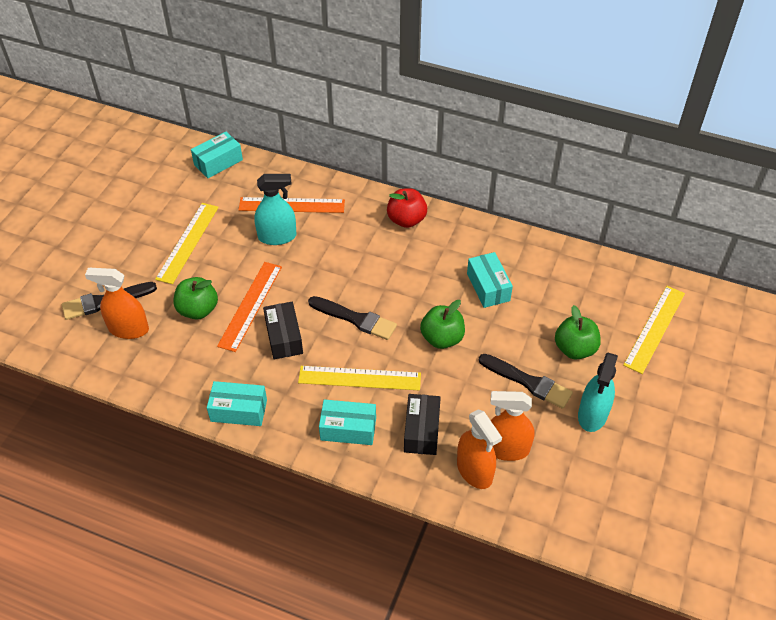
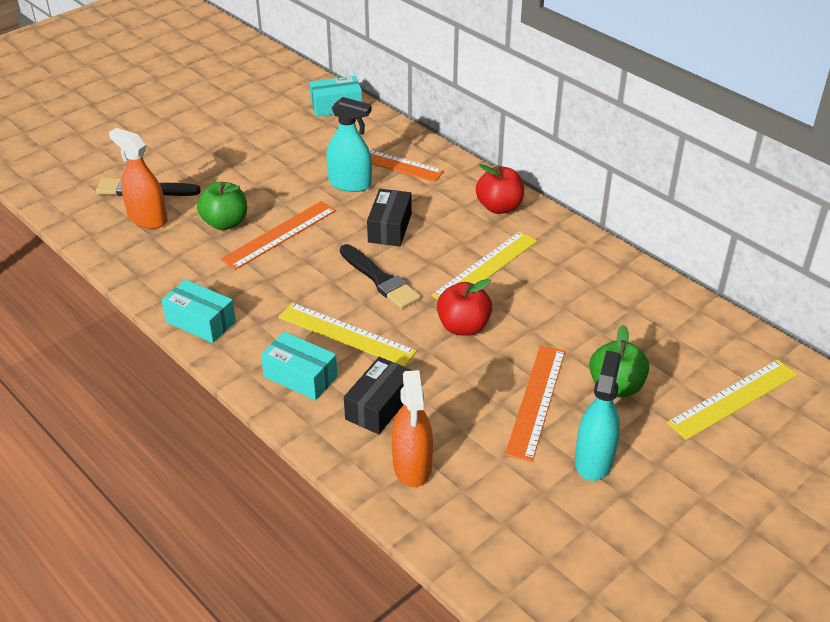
camera: 25 degrees right, 10 degrees down
yellow ruler [155,203,219,284] -> yellow ruler moved to [431,231,537,300]
black box [263,302,303,359] -> black box moved to [367,189,412,246]
green apple [420,300,465,349] -> red apple [437,279,493,336]
turquoise box [467,252,513,308] -> none
black brush [479,354,573,409] -> orange ruler [505,346,565,462]
orange spray bottle [490,391,535,461] -> none
turquoise spray bottle [578,353,618,432] -> turquoise spray bottle turned 150 degrees clockwise [575,350,621,481]

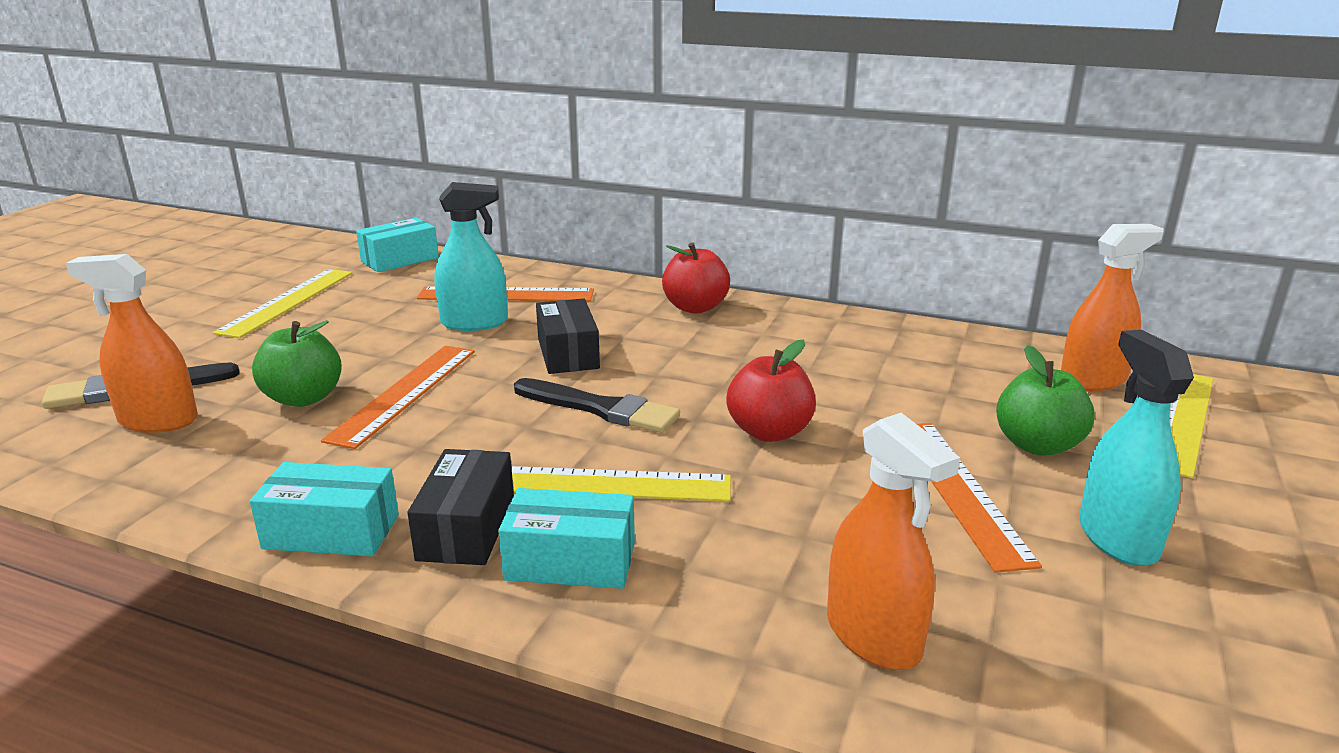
camera: 25 degrees left, 15 degrees down
black box [344,357,413,434] -> black box moved to [408,449,514,565]
yellow ruler [431,231,537,300] -> yellow ruler moved to [213,269,352,338]
none -> orange spray bottle [1061,224,1164,391]

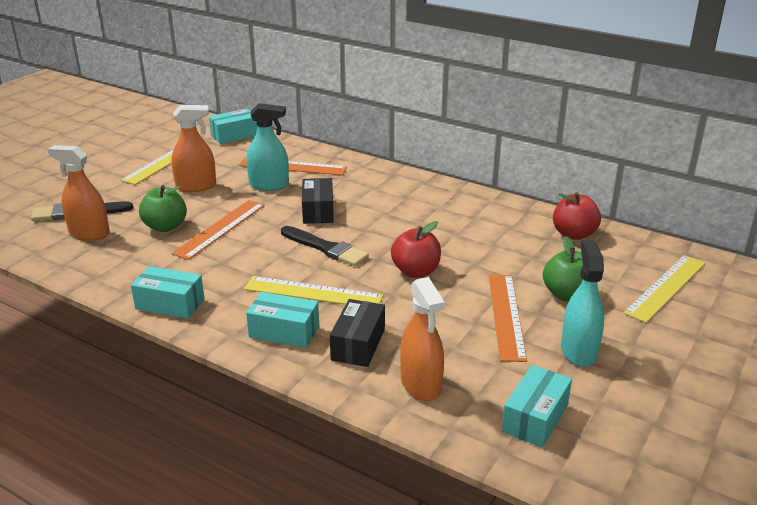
camera: 10 degrees right, 5 degrees up
black box [408,449,514,565] -> black box moved to [330,299,385,367]
red apple [662,242,730,314] -> red apple moved to [553,192,601,240]
orange spray bottle [1061,224,1164,391] -> orange spray bottle moved to [171,105,216,192]
none -> turquoise box [502,365,572,448]

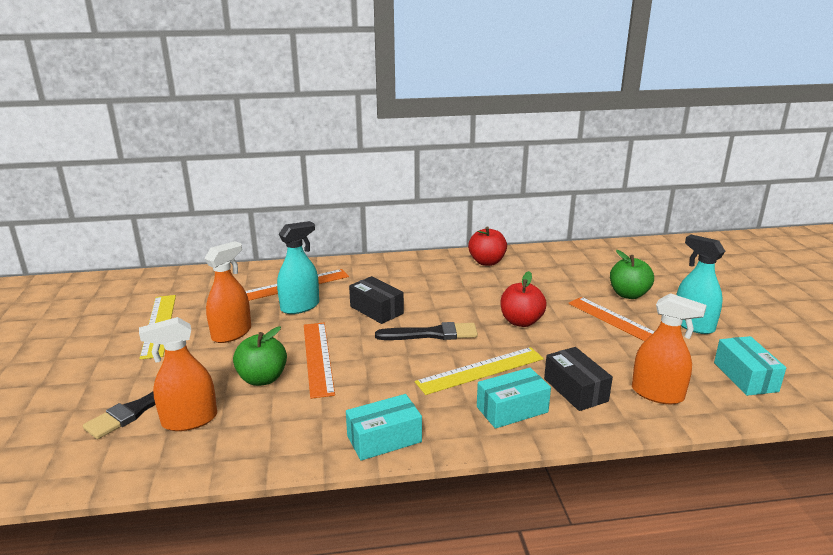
camera: 40 degrees left, 5 degrees down
turquoise box [209,109,257,144] -> none
red apple [553,192,601,240] -> red apple moved to [468,226,507,266]
yellow ruler [624,255,705,323] -> none

